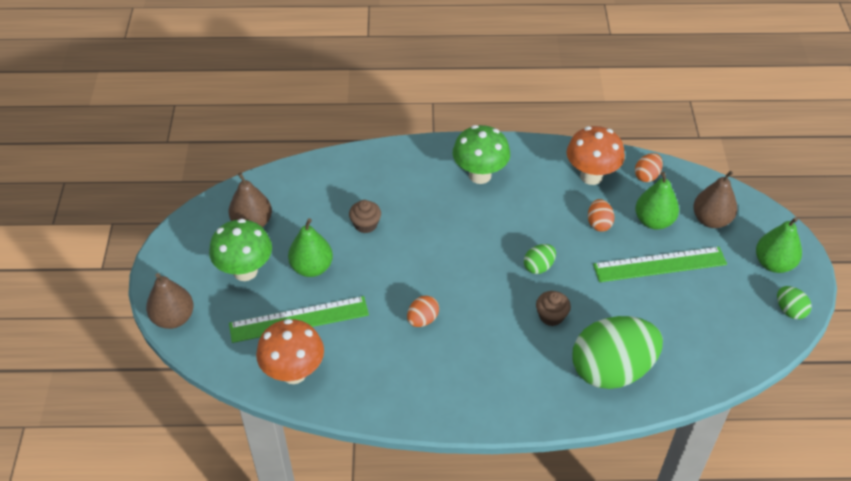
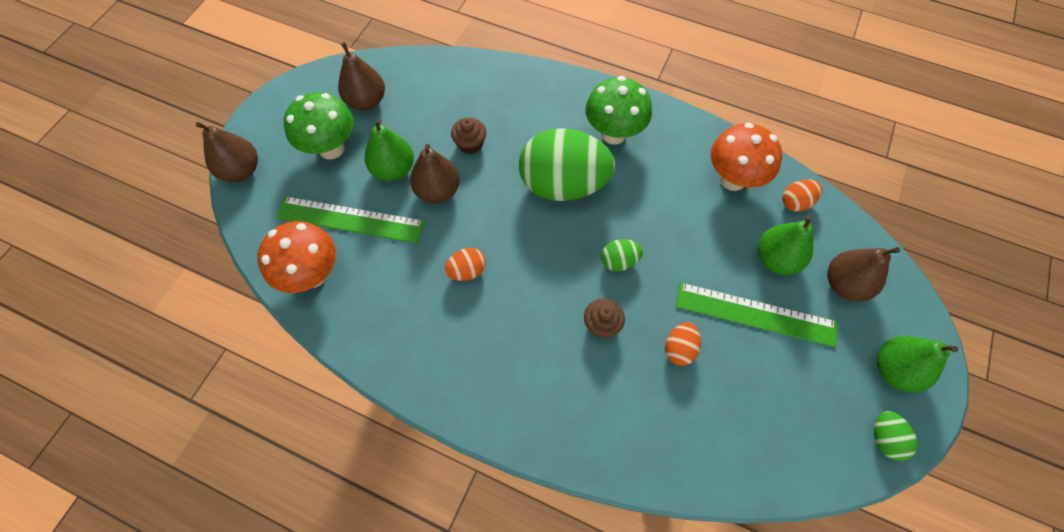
camera: 25 degrees right, 15 degrees up
green egg [572,316,663,389] -> green egg moved to [519,129,615,201]
orange egg [588,199,615,232] -> orange egg moved to [665,322,701,366]
none -> brown pear [410,144,460,204]

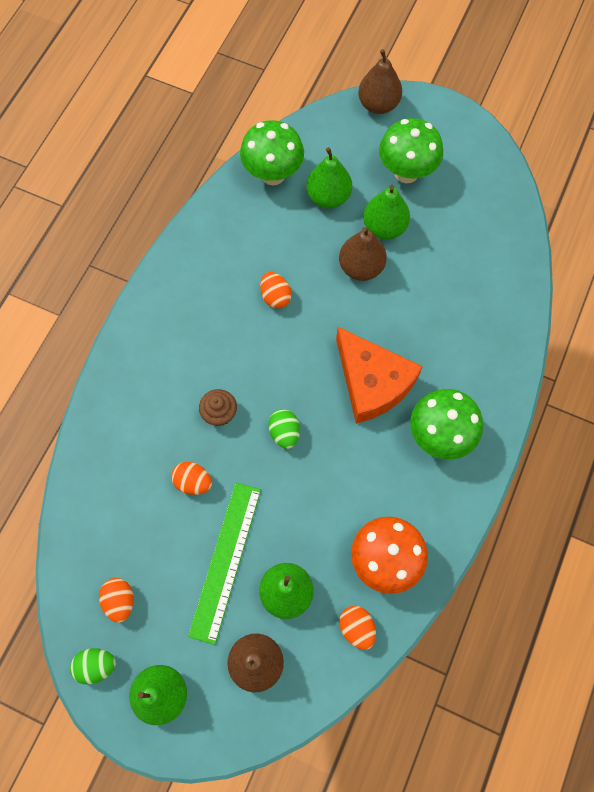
camera: 90 degrees right, 5 degrees up
orange mushroom [257,221,336,293] -> green mushroom [240,120,304,186]
green ruler [276,196,425,244] -> green pear [306,147,352,208]
brown pear [338,42,385,110] -> none
brown cupcake [451,118,486,154] -> none
green egg [519,129,615,201] -> orange cheese [336,327,423,424]
none -> orange egg [99,578,133,623]

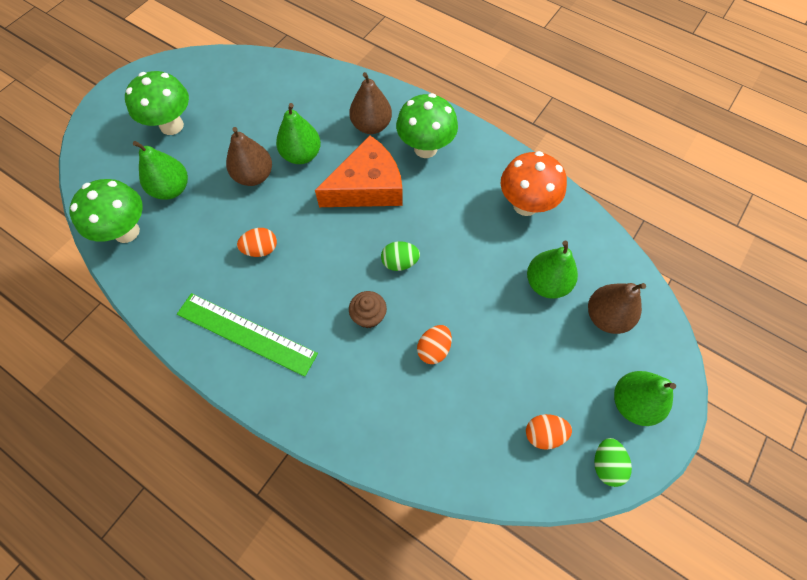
camera: 80 degrees left, 5 degrees down
green ruler [188,483,261,645] -> green ruler moved to [177,293,318,377]
orange egg [339,606,376,650] -> none
brown pear [358,49,402,114] -> brown pear moved to [349,72,392,134]
green pear [363,185,410,239] -> green pear moved to [276,103,321,164]

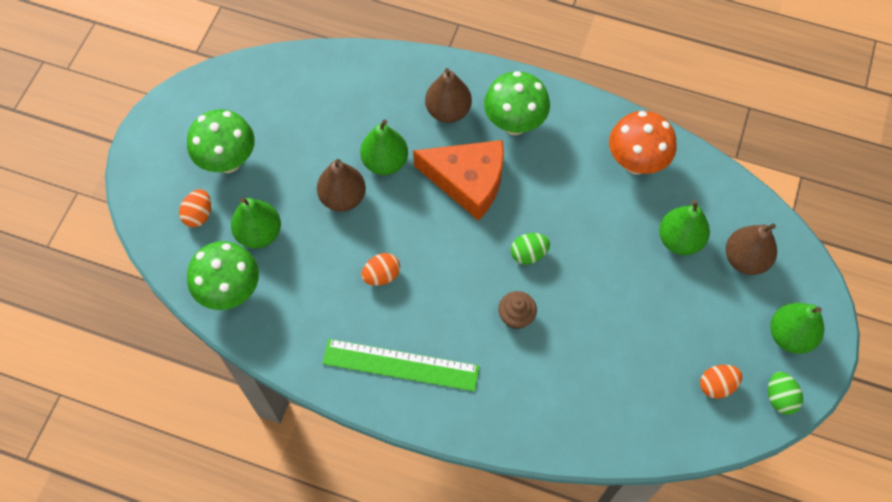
camera: 15 degrees left, 0 degrees up
orange cheese [315,135,403,207] -> orange cheese turned 60 degrees clockwise [413,140,504,221]
orange egg [417,325,452,364] -> orange egg moved to [179,189,211,227]

